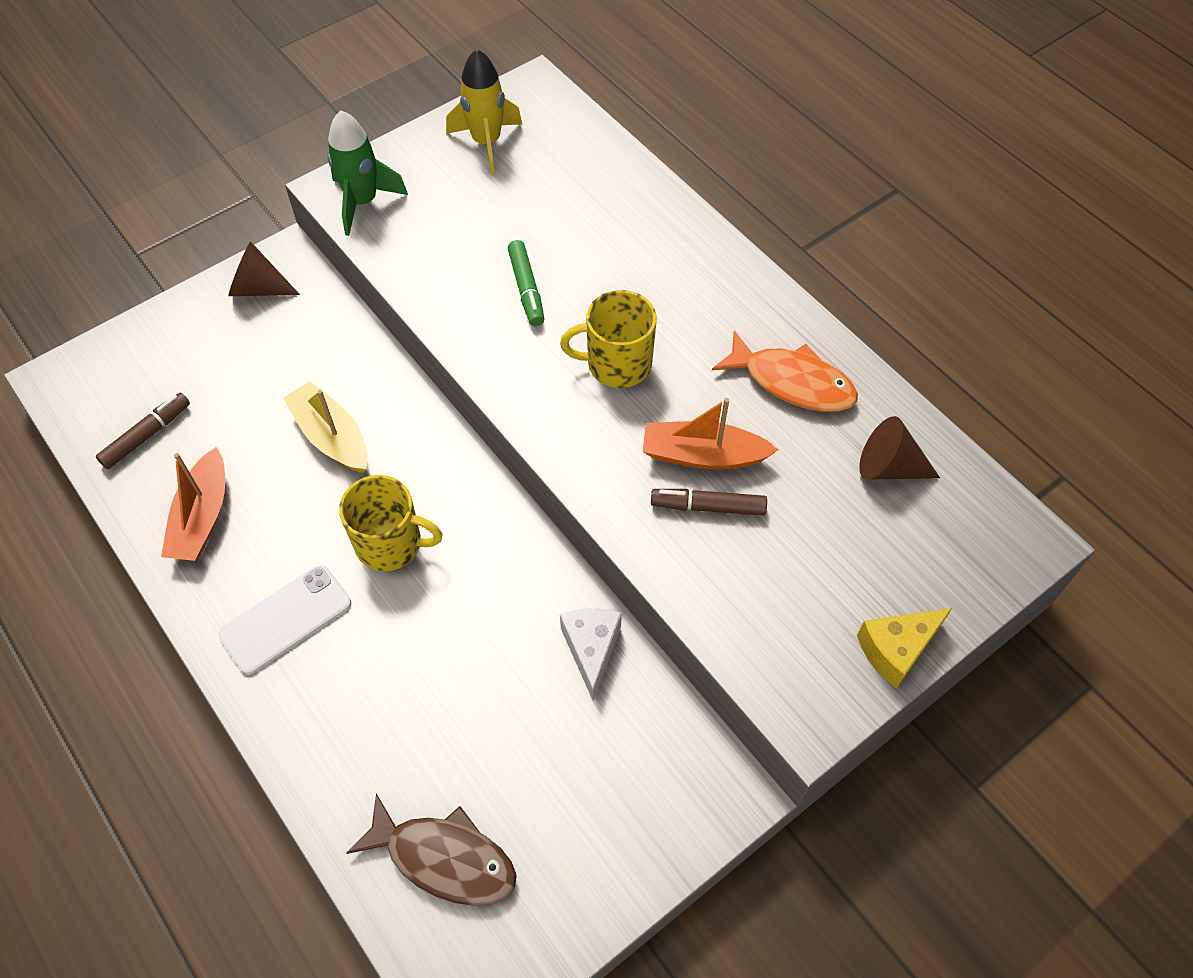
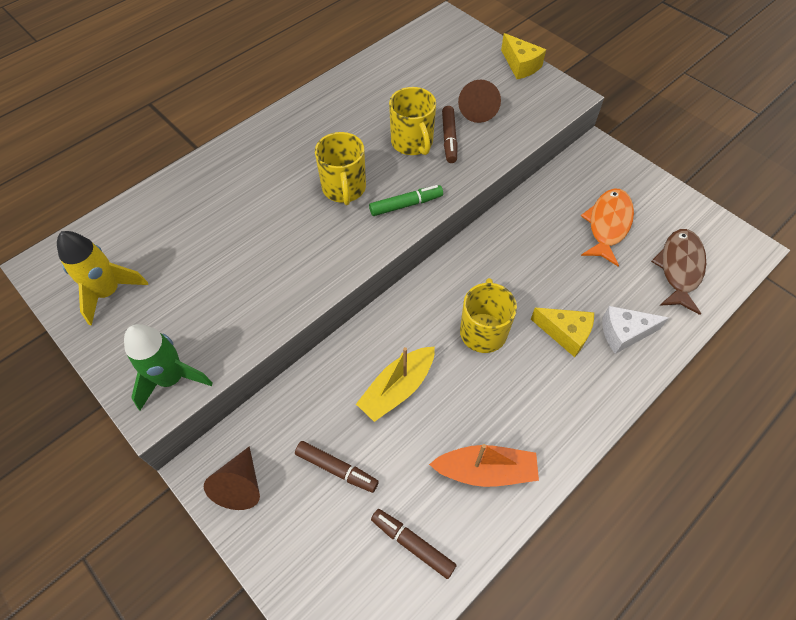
camera: 95 degrees left, 0 degrees up
white phone [218,565,351,675] -> none
green marker [508,240,544,326] -> green marker moved to [369,185,443,216]
white cheese [560,608,622,701] -> white cheese moved to [602,306,669,354]
orange boat [643,398,779,470] -> yellow mug [389,87,436,155]
orange fish [712,330,858,412] -> orange fish moved to [581,189,634,267]
brown cone [859,416,940,480] -> brown cone moved to [458,80,501,123]
none -> brown marker [295,441,379,493]
none -> yellow cheese [531,308,594,357]

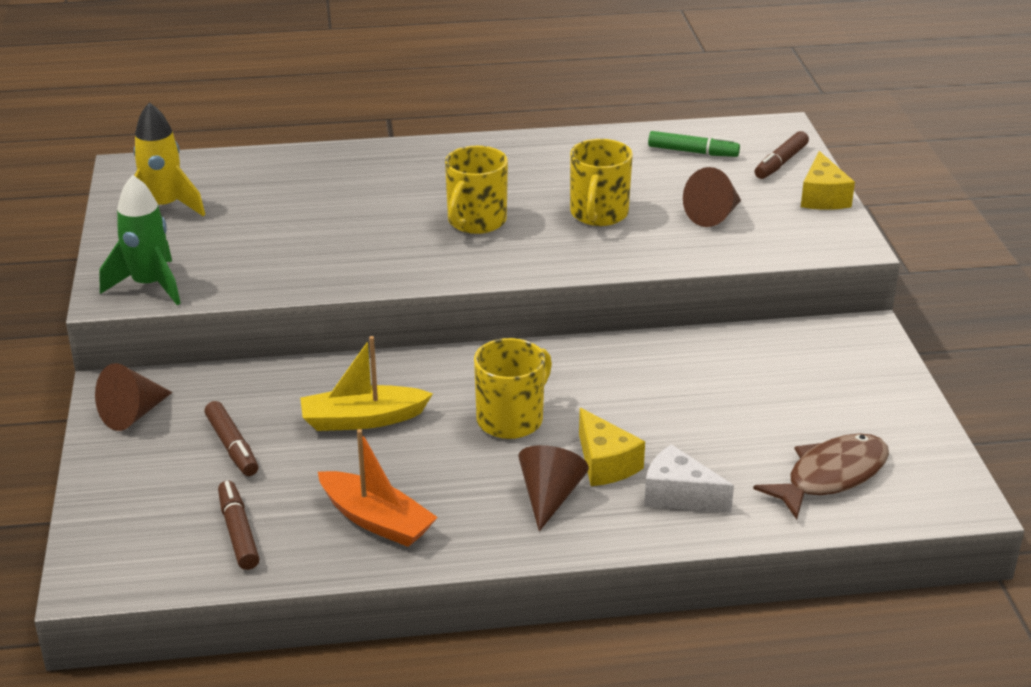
camera: 35 degrees right, 25 degrees down
green marker [369,185,443,216] -> green marker moved to [648,131,740,157]
brown marker [442,106,458,163] -> brown marker moved to [754,131,809,179]
orange fish [581,189,634,267] -> none
none -> brown cone [518,445,589,532]

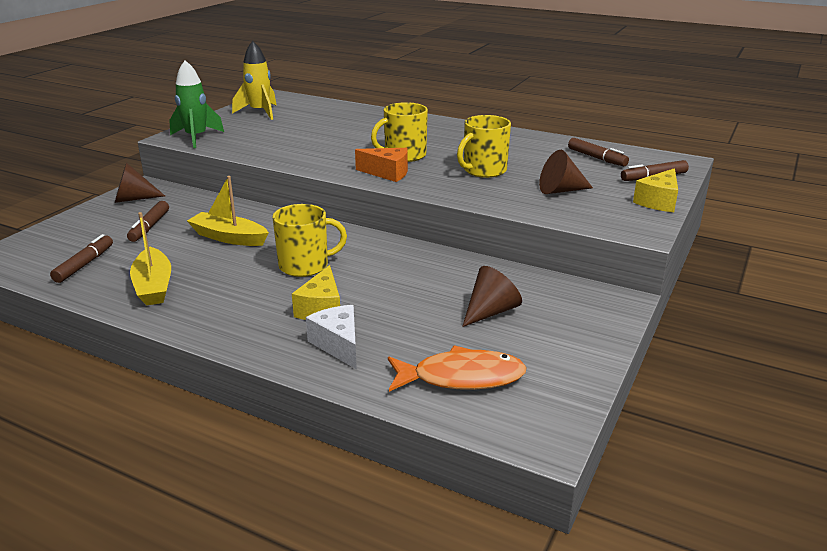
camera: 35 degrees right, 5 degrees down
orange boat [318,429,438,547] -> yellow boat [130,212,171,306]
brown cone [518,445,589,532] -> brown cone moved to [462,266,522,327]
green marker [648,131,740,157] -> brown marker [568,138,629,166]
brown fish [753,433,889,519] -> orange fish [388,345,527,392]
none -> orange cheese [355,148,408,182]

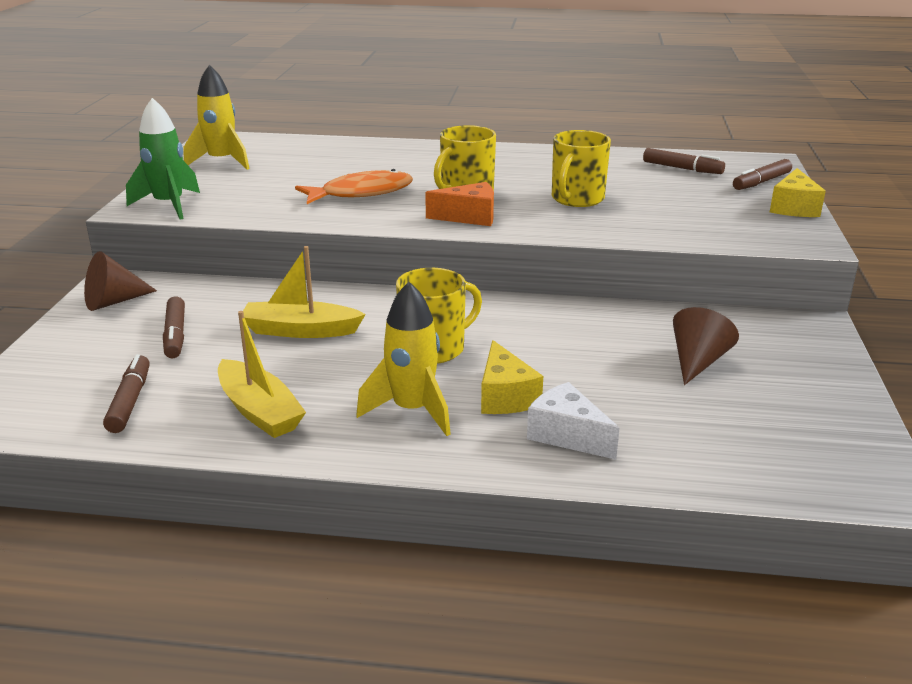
camera: 20 degrees left, 0 degrees up
orange fish [388,345,527,392] -> orange fish moved to [295,169,413,204]
brown cone [539,150,593,194] -> none
none -> yellow rocket [356,282,451,436]

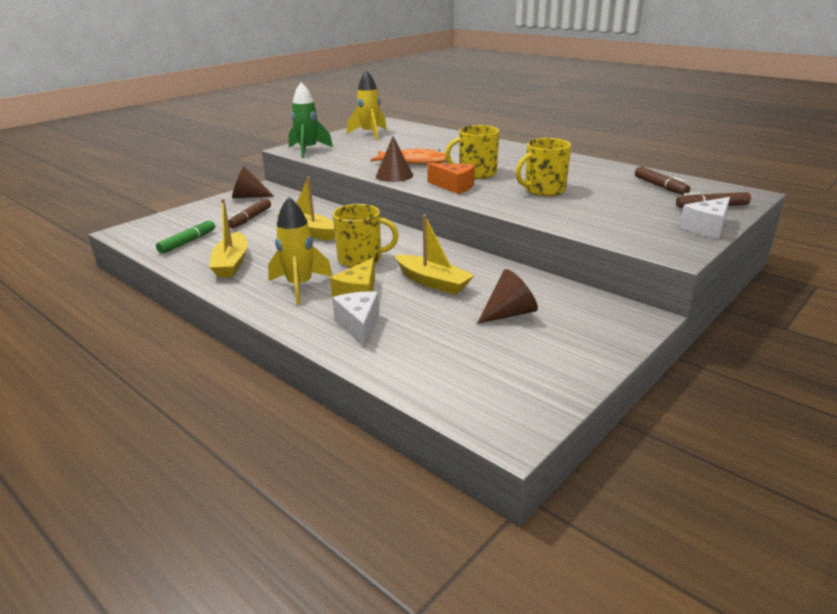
camera: 35 degrees right, 0 degrees up
brown marker [103,354,150,433] -> green marker [156,219,215,254]
yellow cheese [770,168,826,217] -> white cheese [679,197,730,239]
none -> brown cone [376,136,413,182]
none -> yellow boat [395,215,474,295]

